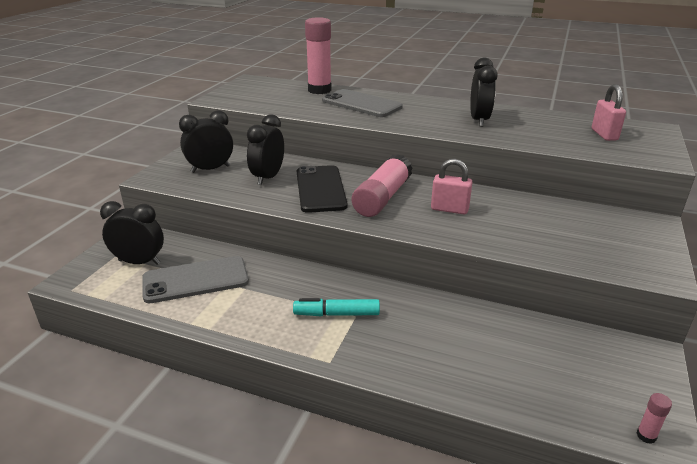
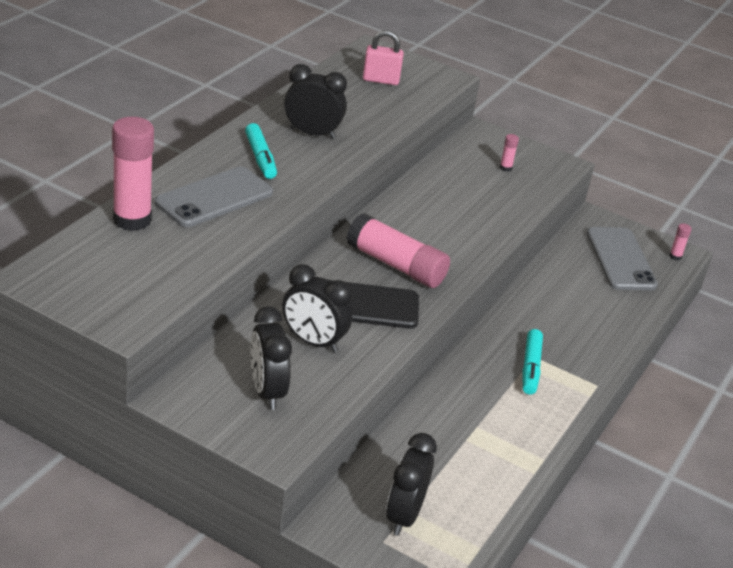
camera: 85 degrees left, 5 degrees up
grey phone [142,256,249,303] -> grey phone moved to [587,227,658,290]
pink padlock [431,159,473,214] -> none
none -> turquoise marker [245,123,277,179]
none -> pink glue stick [500,134,519,172]

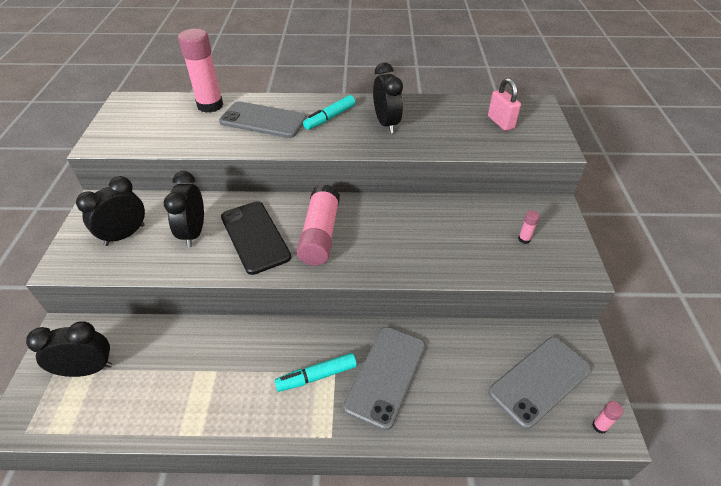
camera: 65 degrees right, 10 degrees up
none -> grey phone [343,327,426,430]

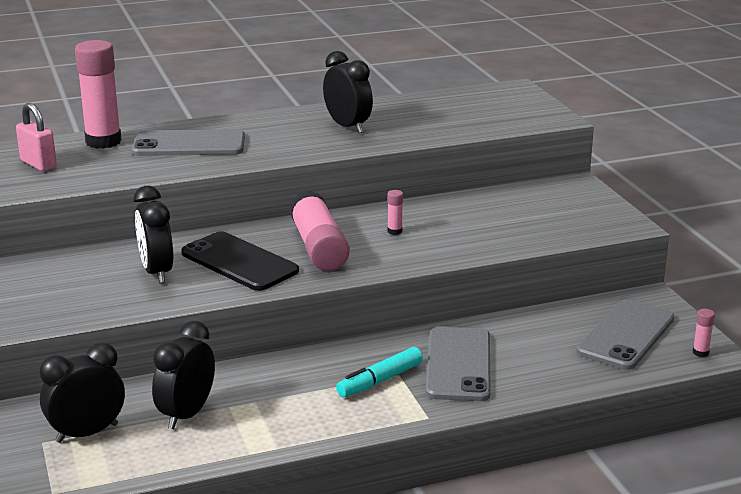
camera: 20 degrees left, 20 degrees down
black clock [76,176,145,246] -> black clock moved to [152,321,215,429]
turquoise marker [303,95,355,130] -> none
pink padlock [488,78,521,131] -> pink padlock moved to [16,103,57,171]
pink glue stick [518,211,540,244] -> pink glue stick moved to [387,190,403,235]

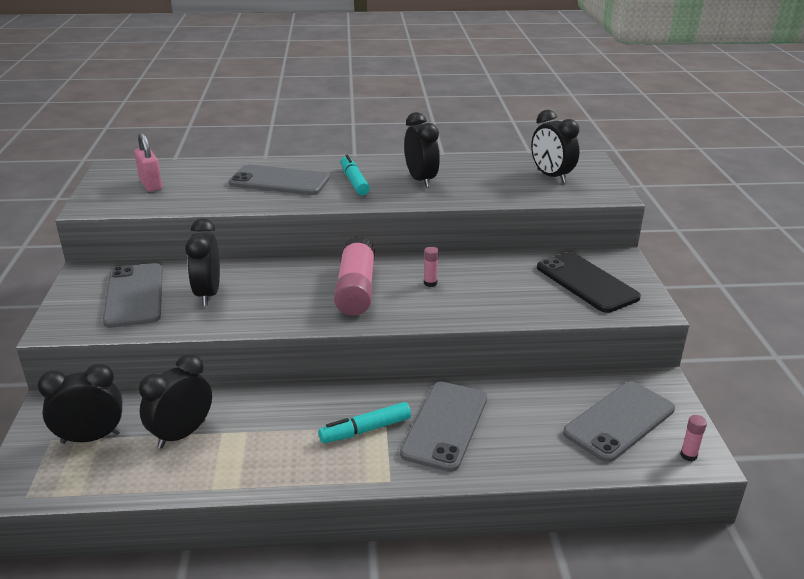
camera: 15 degrees right, 5 degrees up
pink glue stick [75,40,122,149] -> none
black phone [181,231,299,291] -> black phone moved to [537,252,641,313]
none -> grey phone [103,263,163,328]
none -> turquoise marker [341,155,370,195]
none -> black clock [531,110,580,183]

